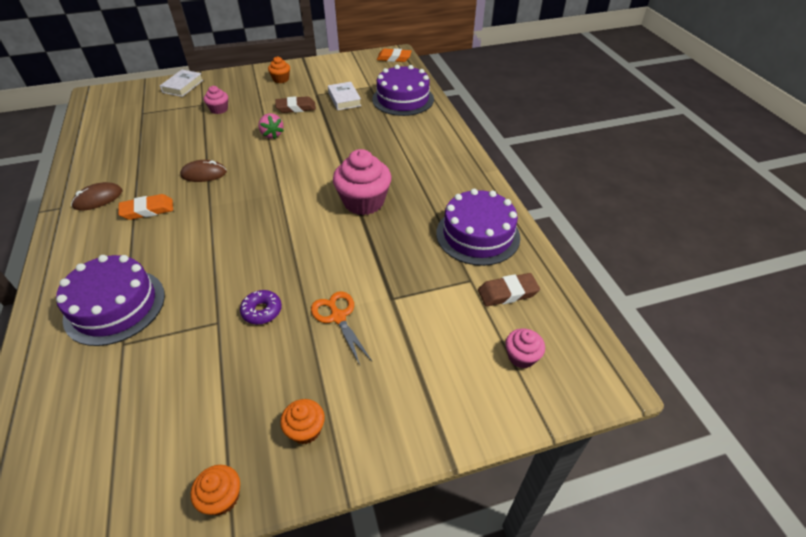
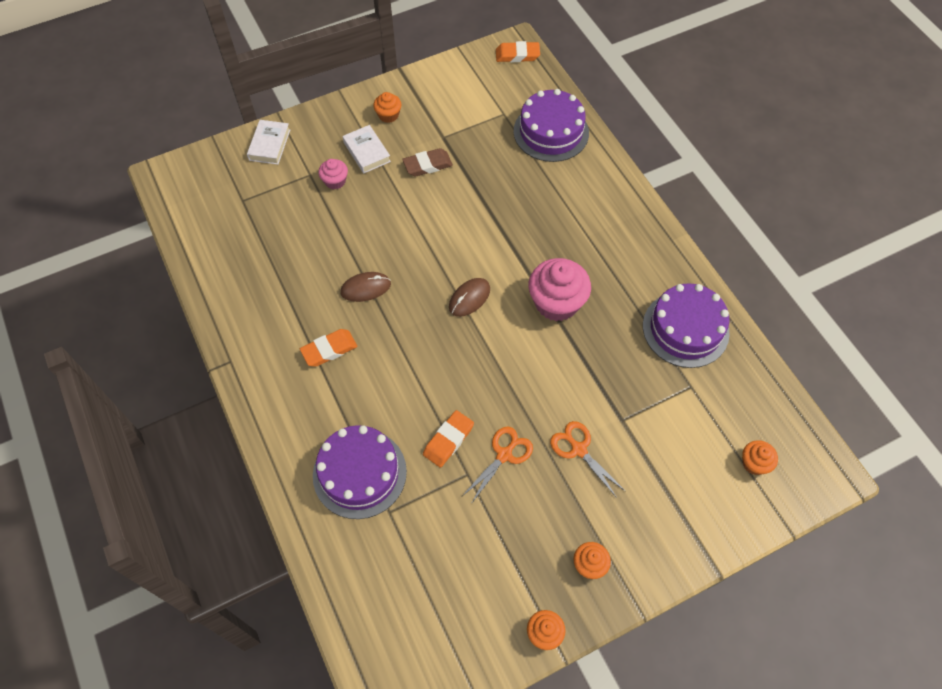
camera: 10 degrees left, 15 degrees up
brown mouse [71,182,122,211] -> brown mouse moved to [449,278,490,317]
purple donut [240,290,282,325] -> orange scissors [462,427,533,504]
pink strawberry [258,113,284,139] -> none
white book [328,82,361,110] -> white book moved to [343,125,391,174]
brown eraser [478,273,540,306] -> none
pink cupcake [506,328,545,369] -> orange cupcake [742,440,778,475]
none -> orange eraser [423,410,474,467]

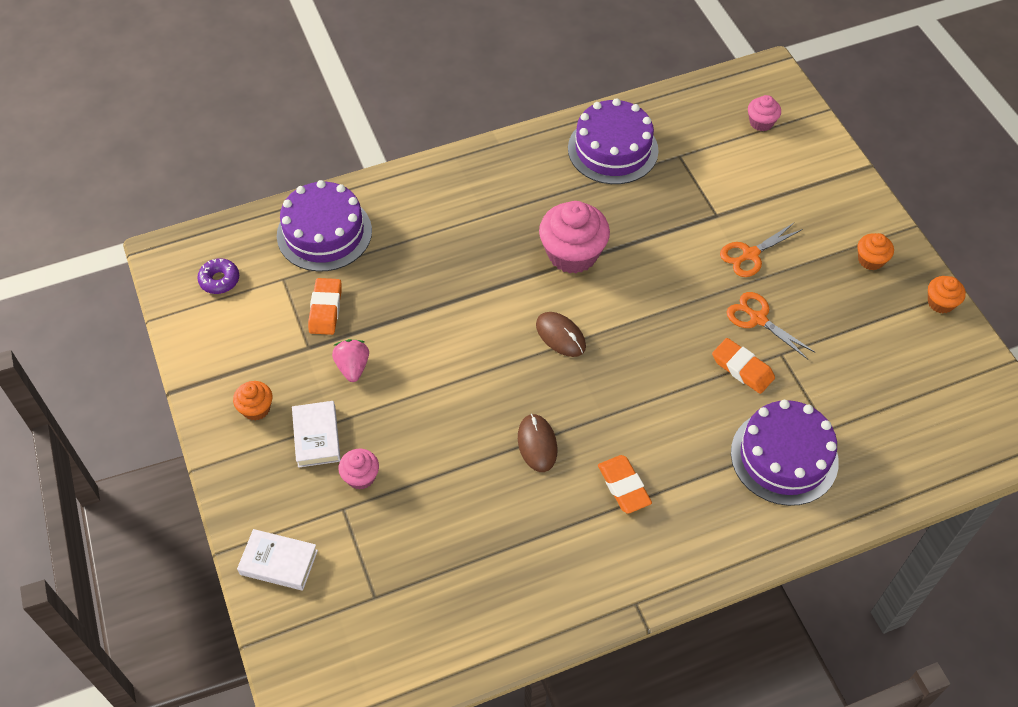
camera: 85 degrees left, 5 degrees down
white book [343,125,391,174] -> white book turned 75 degrees counterclockwise [292,401,341,468]
brown eraser [402,148,453,177] -> pink strawberry [332,339,369,382]
orange eraser [496,41,540,62] -> orange eraser moved to [308,278,342,335]
orange cupcake [742,440,778,475] -> pink cupcake [748,95,781,131]
none -> purple donut [197,258,239,294]

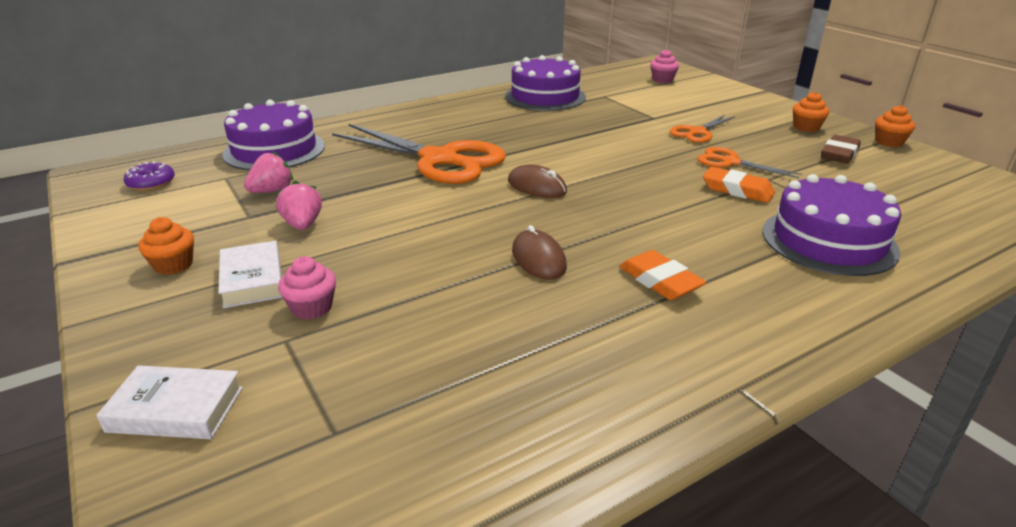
camera: 10 degrees left, 25 degrees down
orange eraser [308,278,342,335] -> pink strawberry [244,151,293,193]
pink cupcake [539,201,610,274] -> none
none -> orange scissors [332,124,506,184]
none -> brown eraser [821,135,861,164]

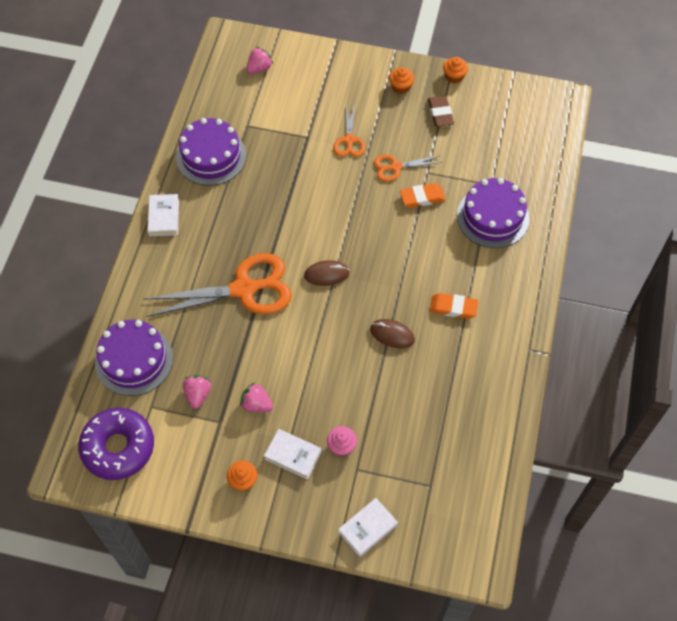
camera: 45 degrees left, 30 degrees up
purple donut [124,161,175,191] -> purple donut [78,408,154,480], size x2.18
pink cupcake [650,49,679,83] -> pink strawberry [246,47,273,74]
none -> white book [147,194,179,236]

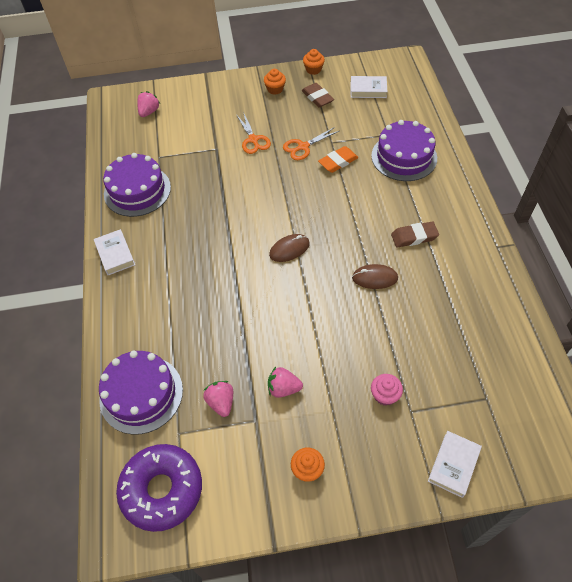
camera: 20 degrees left, 5 degrees down
orange scissors [143,253,292,317] -> none
white book [264,429,322,480] -> white book moved to [351,76,388,98]
orange eraser [430,293,478,319] -> brown eraser [391,221,439,248]

